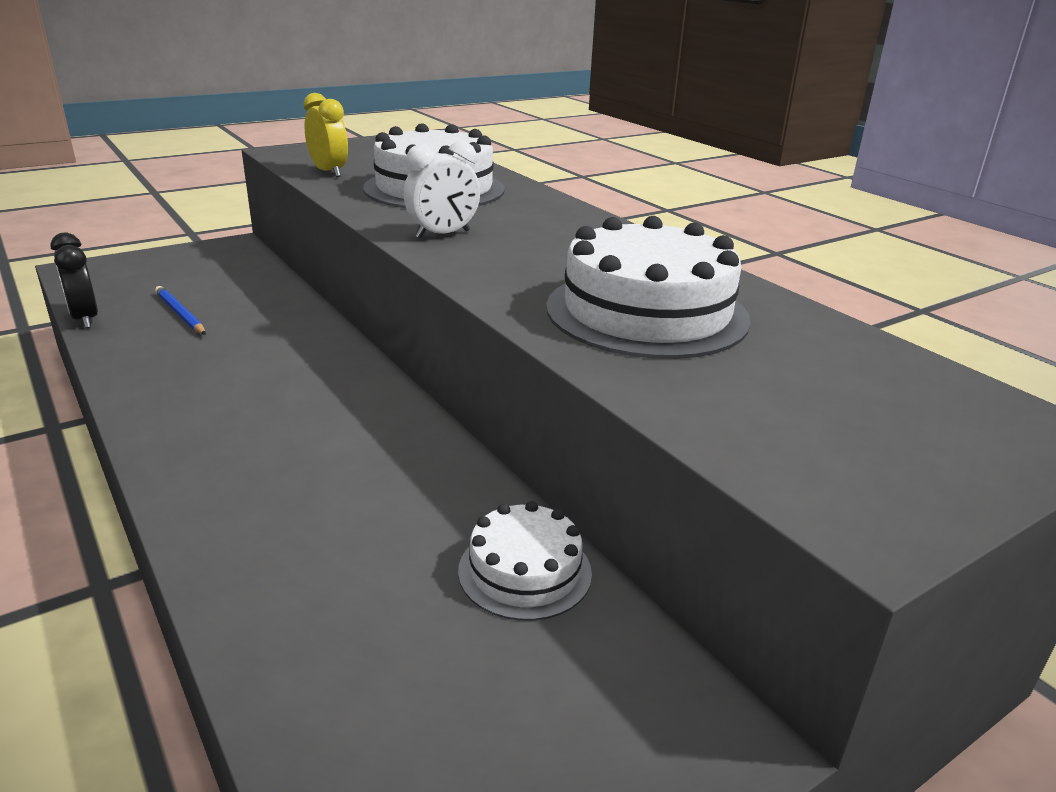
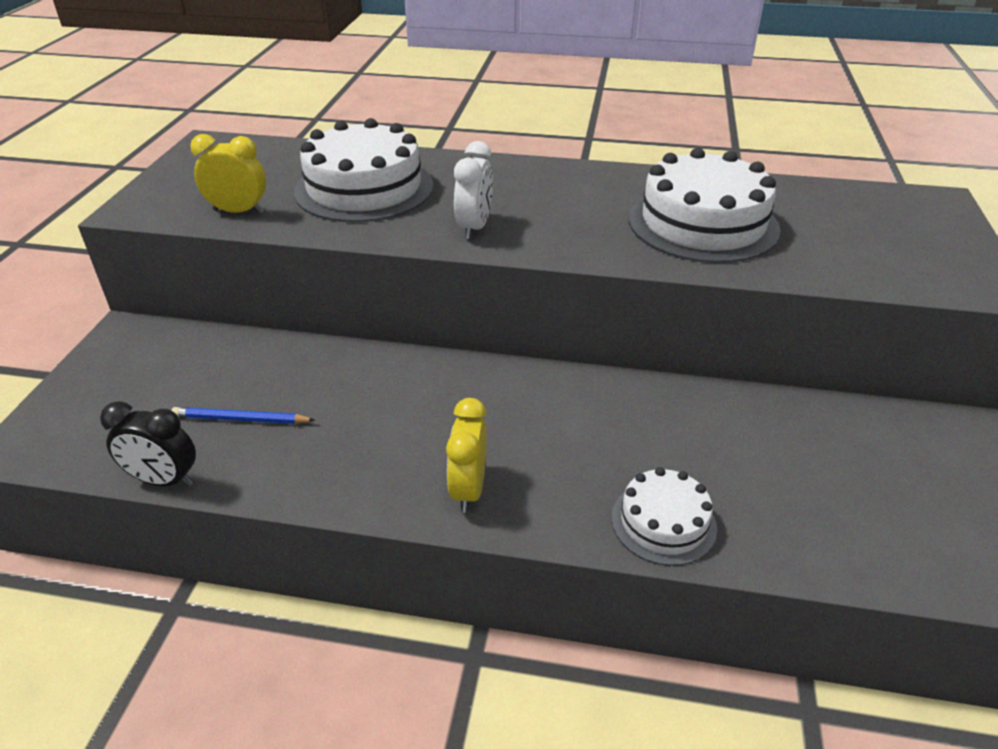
camera: 45 degrees left, 10 degrees up
white cake [458,501,592,621] -> white cake moved to [611,467,717,566]
none -> yellow clock [446,398,487,513]

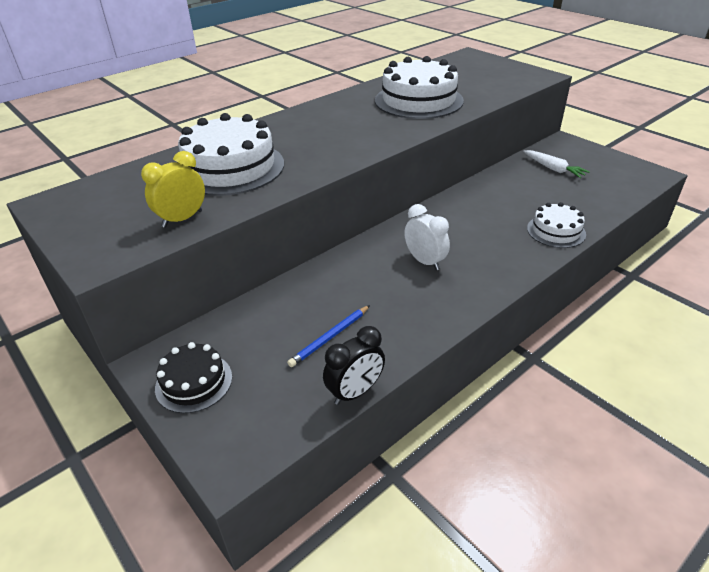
camera: 50 degrees left, 0 degrees up
yellow clock [446,398,487,513] -> none
white clock [454,141,493,239] -> white clock moved to [404,204,450,270]
none -> black cake [155,342,232,413]
none -> white carrot [523,150,590,178]

